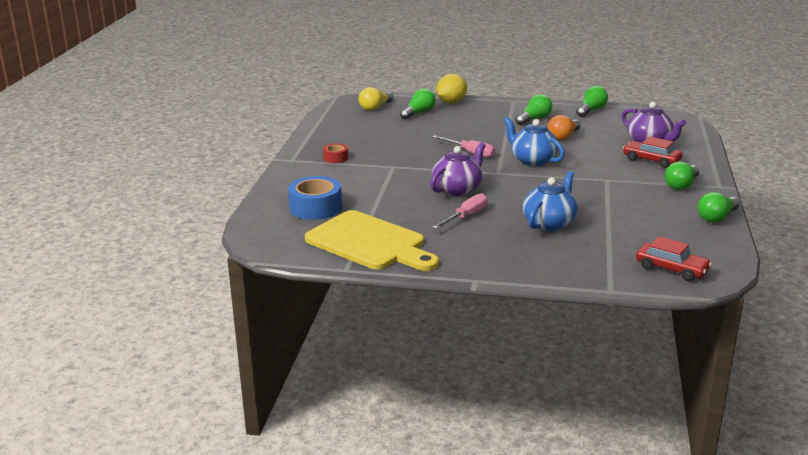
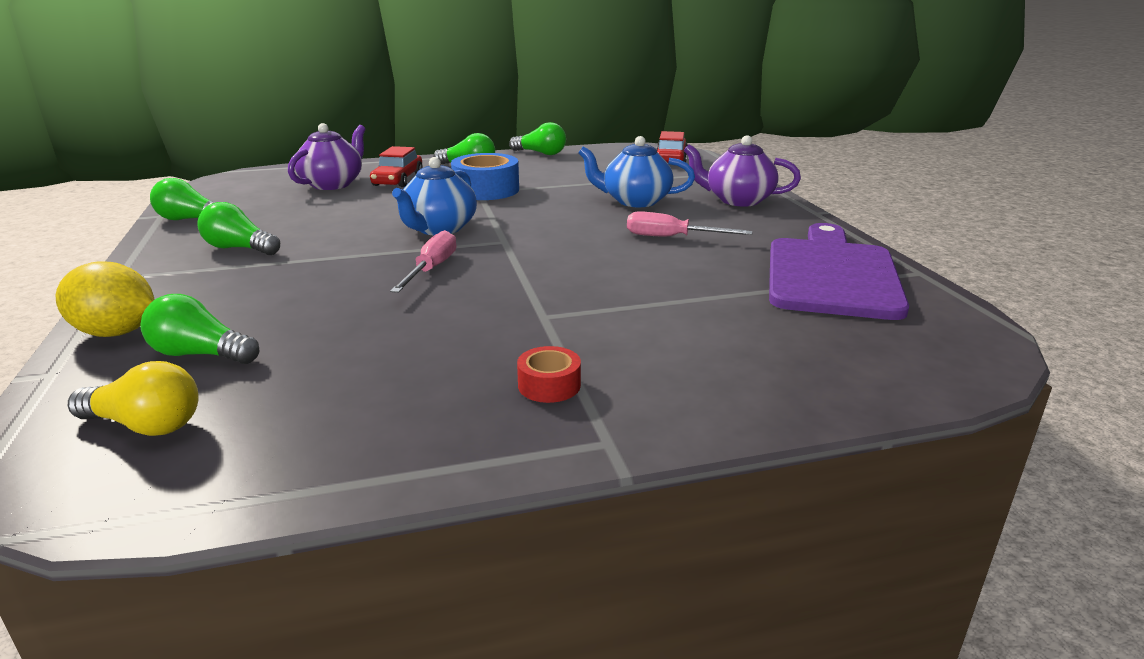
camera: 115 degrees left, 0 degrees up
blue tape [288,176,342,220] -> blue tape moved to [451,153,519,200]
yellow cutting board [305,210,439,271] -> purple cutting board [769,223,909,320]
purple teapot [430,142,486,196] -> purple teapot moved to [683,135,801,207]
orange light bulb [547,115,581,141] -> none

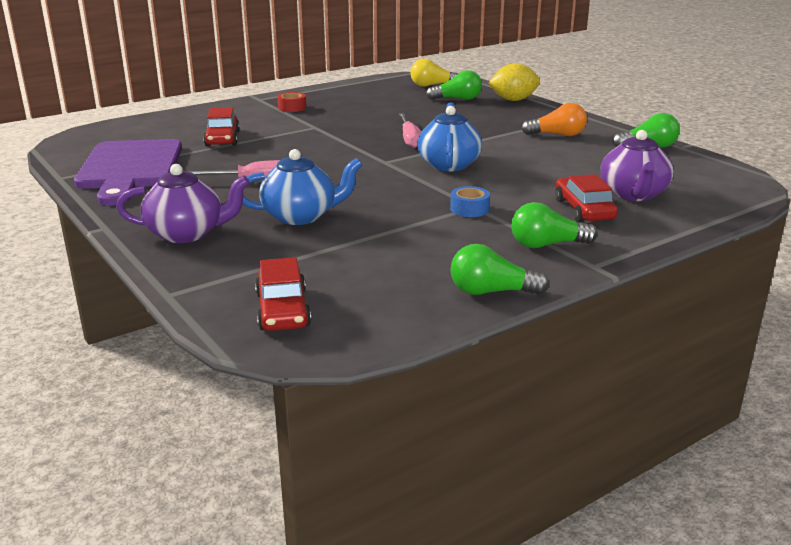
camera: 160 degrees right, 0 degrees up
green light bulb [197,202,280,255] -> orange light bulb [521,103,587,136]
blue tape [451,153,519,200] -> blue tape [450,186,490,217], size x0.53
none -> red car [203,107,240,146]

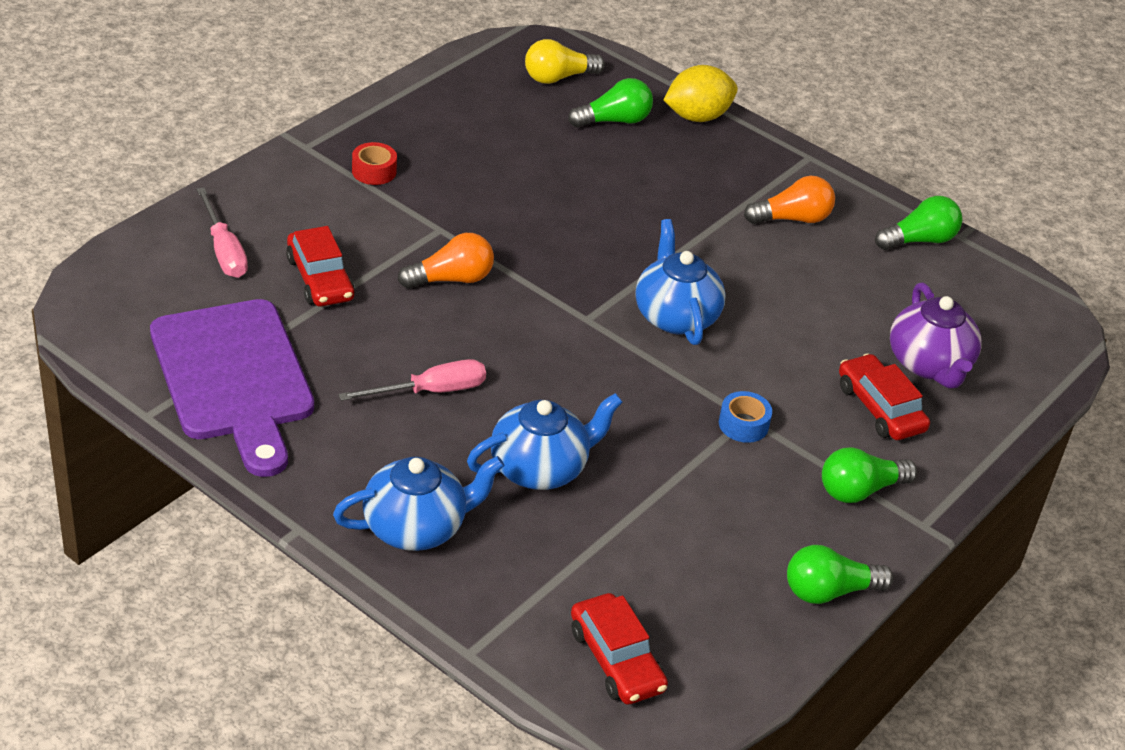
camera: 20 degrees left, 15 degrees up
purple teapot [116,164,250,243] -> blue teapot [333,456,504,551]
pink screwdriver [399,113,421,148] -> pink screwdriver moved to [196,187,248,278]
none -> orange light bulb [398,233,494,289]

